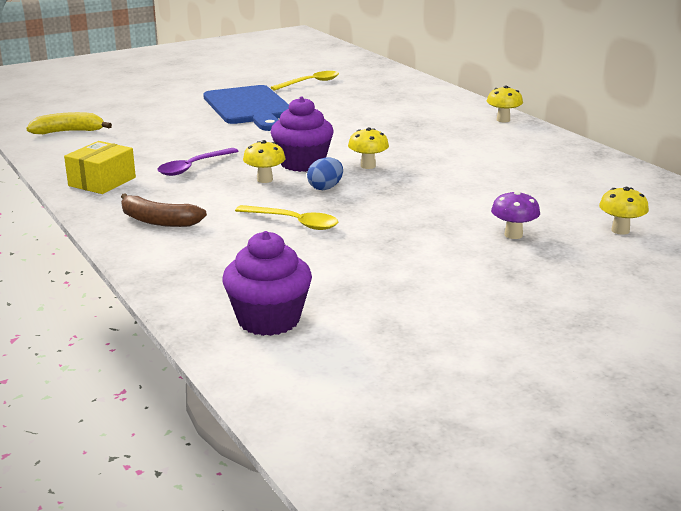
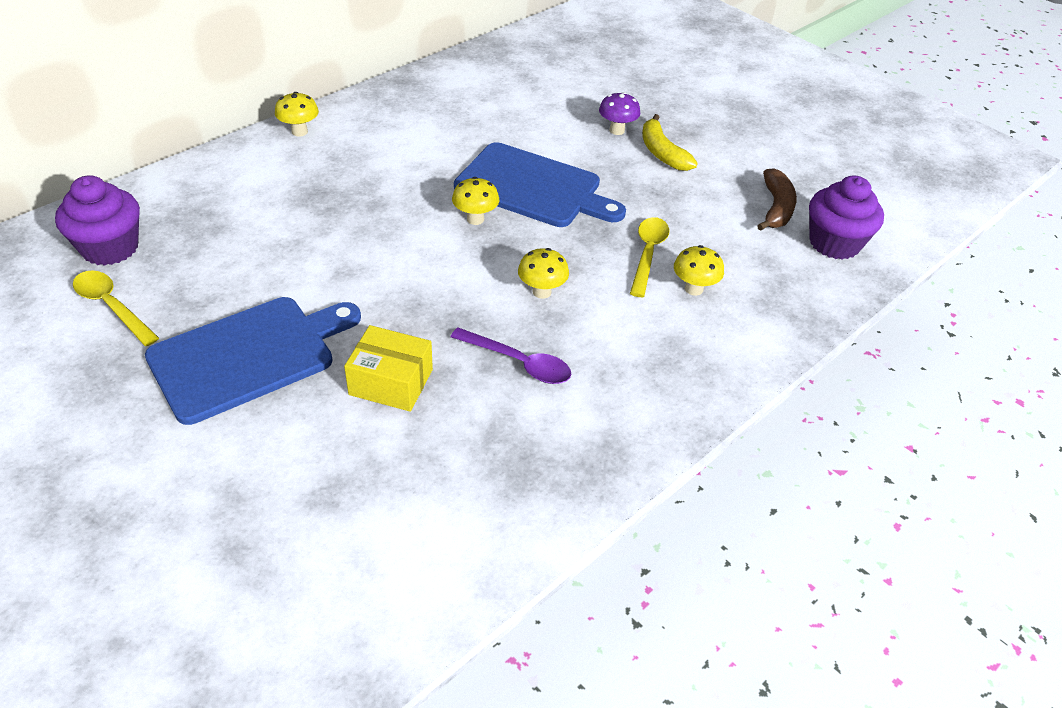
camera: 105 degrees left, 20 degrees up
yellow banana [26,112,112,134] -> yellow banana moved to [642,114,698,171]
yellow box [64,141,136,194] -> yellow box moved to [344,325,433,412]
brown banana [121,193,207,227] -> brown banana moved to [757,168,797,231]
purple cupcake [271,97,334,172] -> purple cupcake moved to [55,175,140,266]
blue egg [307,157,343,190] -> none
yellow mushroom [599,187,649,235] -> yellow mushroom moved to [674,245,724,296]
none -> blue cutting board [454,142,626,227]

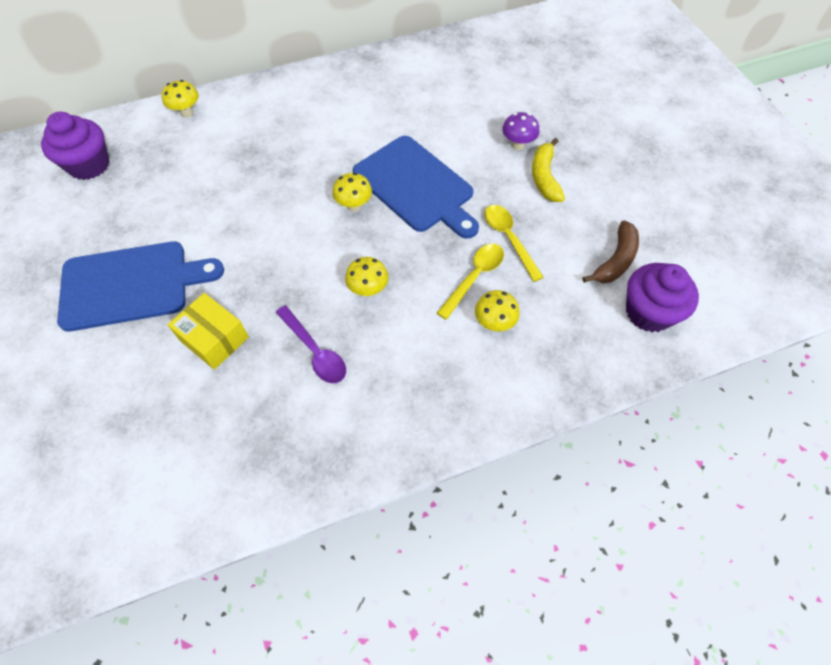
camera: 25 degrees right, 15 degrees up
yellow spoon [73,270,159,346] -> yellow spoon moved to [484,205,544,282]
yellow mushroom [275,92,319,137] -> yellow mushroom moved to [162,80,199,118]

